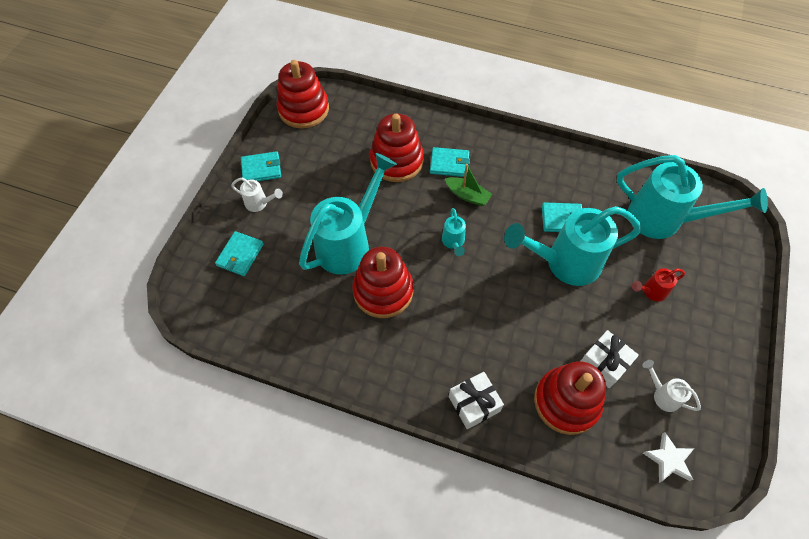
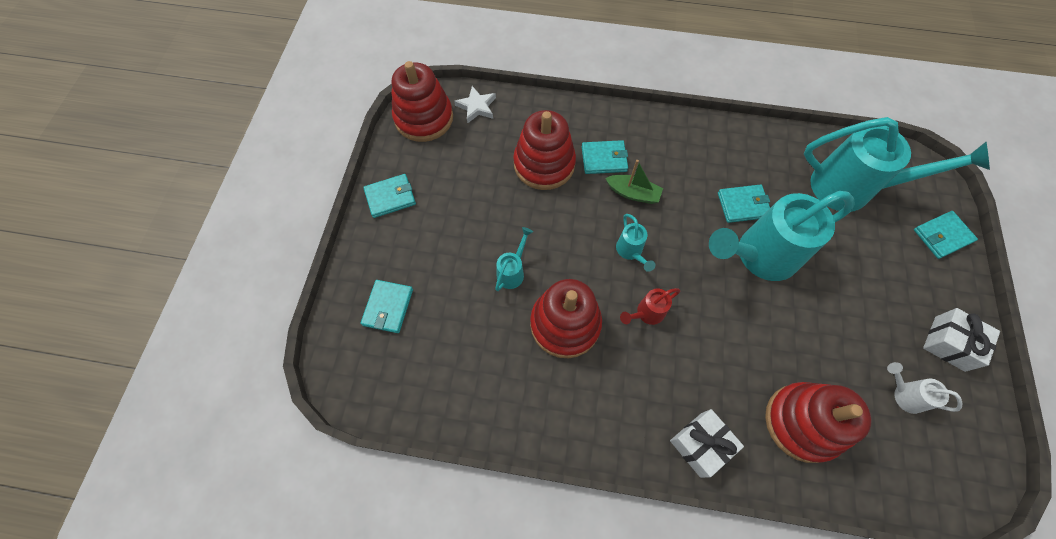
camera: 10 degrees left, 5 degrees up
white watering can [231,178,283,212] -> none
turquoise watering can [299,153,397,275] -> turquoise watering can [495,227,533,291], size x0.44
white gift [581,330,639,388] -> white gift moved to [923,308,1000,372]
red watering can [632,268,685,301] -> red watering can moved to [620,288,680,325]
white star [643,432,694,483] -> white star moved to [454,86,496,124]
none -> turquoise wallet [914,211,978,259]

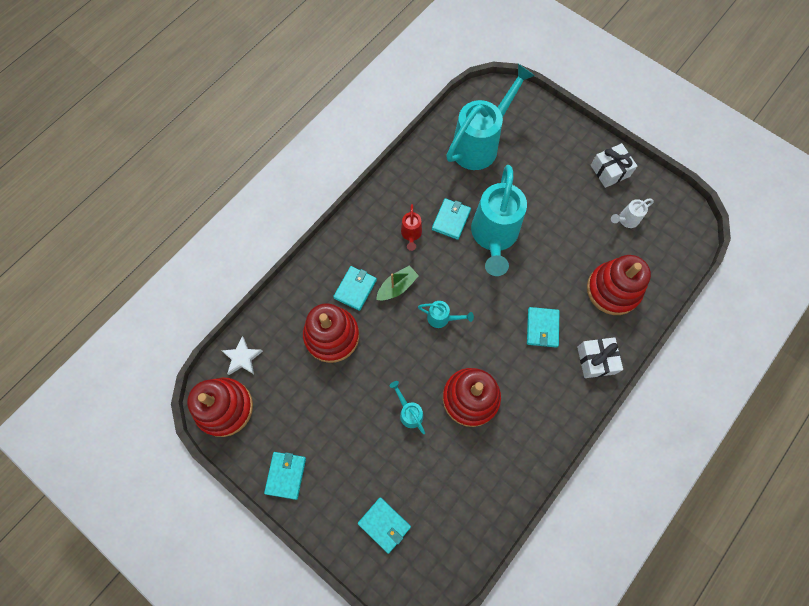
camera: 60 degrees left, 5 degrees up
red watering can [620,288,680,325] -> red watering can moved to [401,204,422,251]
turquoise wallet [914,211,978,259] -> turquoise wallet moved to [527,307,560,348]

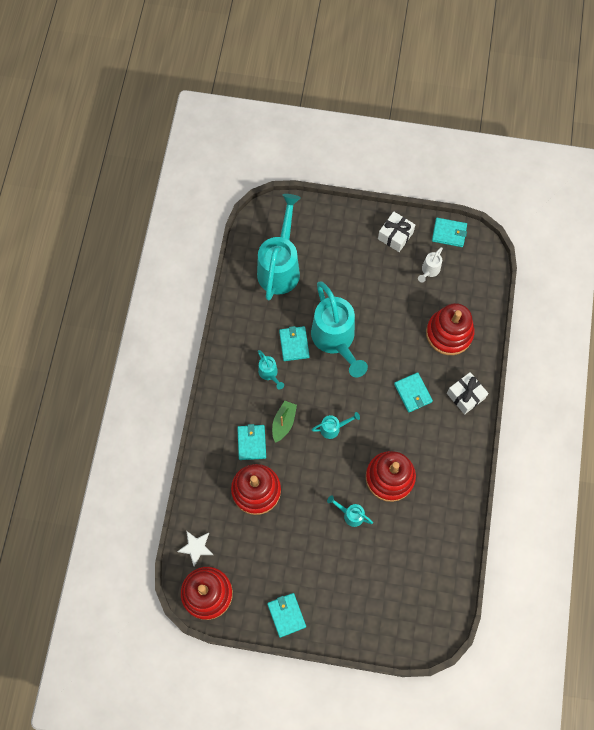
camera: 30 degrees left, 0 degrees up
turquoise wallet [358,497,411,554] -> turquoise wallet moved to [432,218,467,247]
red watering can [401,204,422,251] -> turquoise watering can [258,350,284,390]

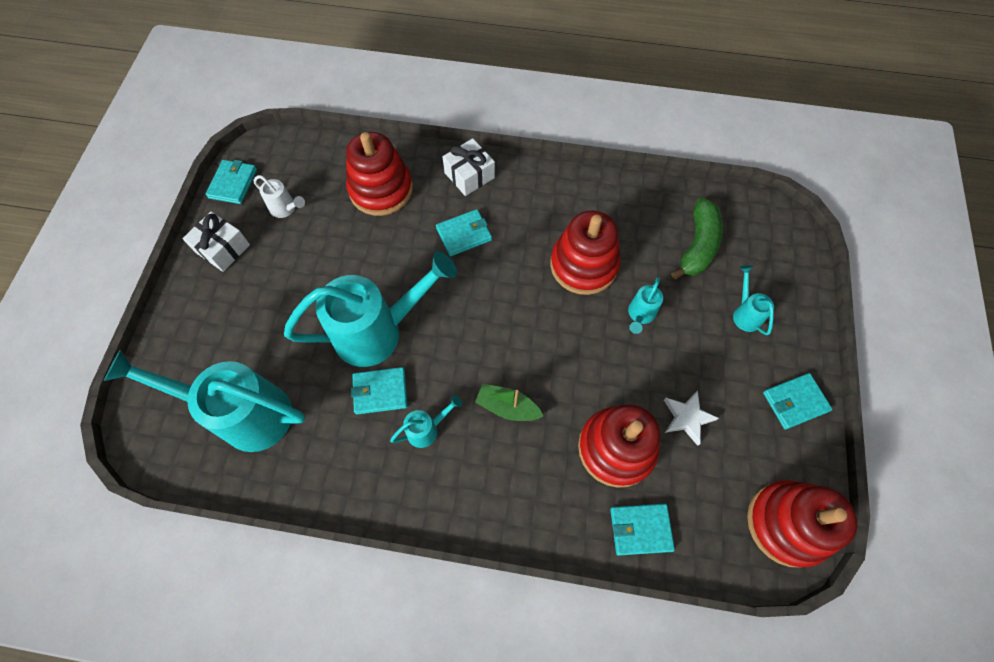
camera: 90 degrees left, 5 degrees down
white star [177,531,213,567] -> white star moved to [664,390,719,446]
turquoise wallet [237,424,266,460] -> turquoise wallet moved to [610,504,675,556]
turquoise watering can [312,412,360,439] -> turquoise watering can moved to [733,265,774,335]
none -> green banana [671,198,723,279]

